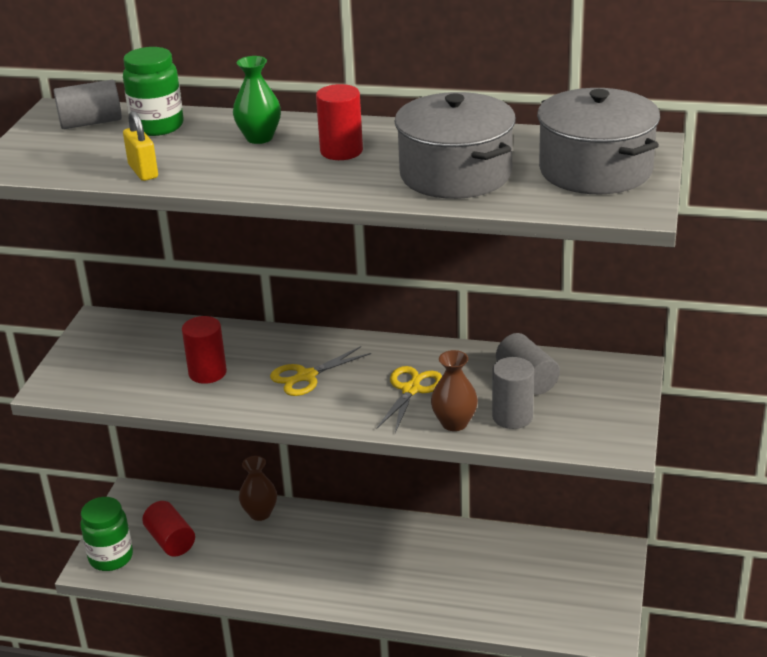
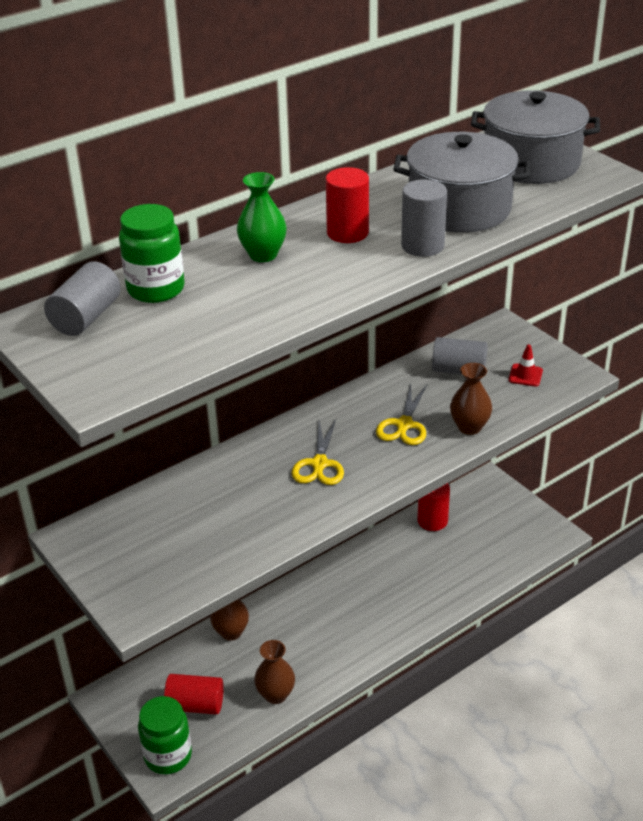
camera: 50 degrees left, 5 degrees up
yellow padlock [123,111,158,181] -> none
red cylinder [182,316,227,384] -> red cylinder moved to [417,483,450,531]
yellow scissors [376,366,442,433] -> yellow scissors turned 135 degrees counterclockwise [376,384,427,445]
grey cylinder [492,357,534,429] -> grey cylinder moved to [401,179,447,257]
none -> brown vase [254,640,295,704]
none -> red traffic cone [509,345,543,387]

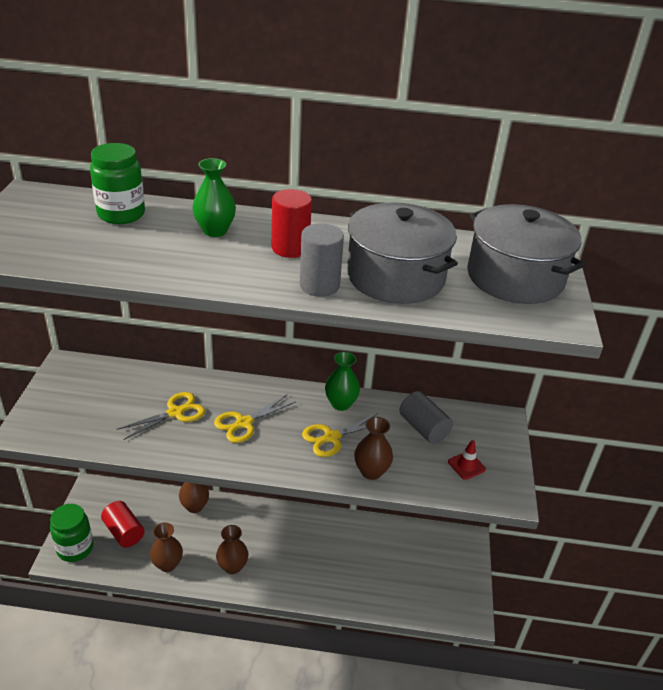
camera: 40 degrees right, 0 degrees up
grey cylinder [44,261,121,336] -> none
red cylinder [417,483,450,531] -> none
none -> yellow scissors [117,392,205,440]
none -> brown vase [216,525,248,574]
none -> green vase [325,352,360,411]

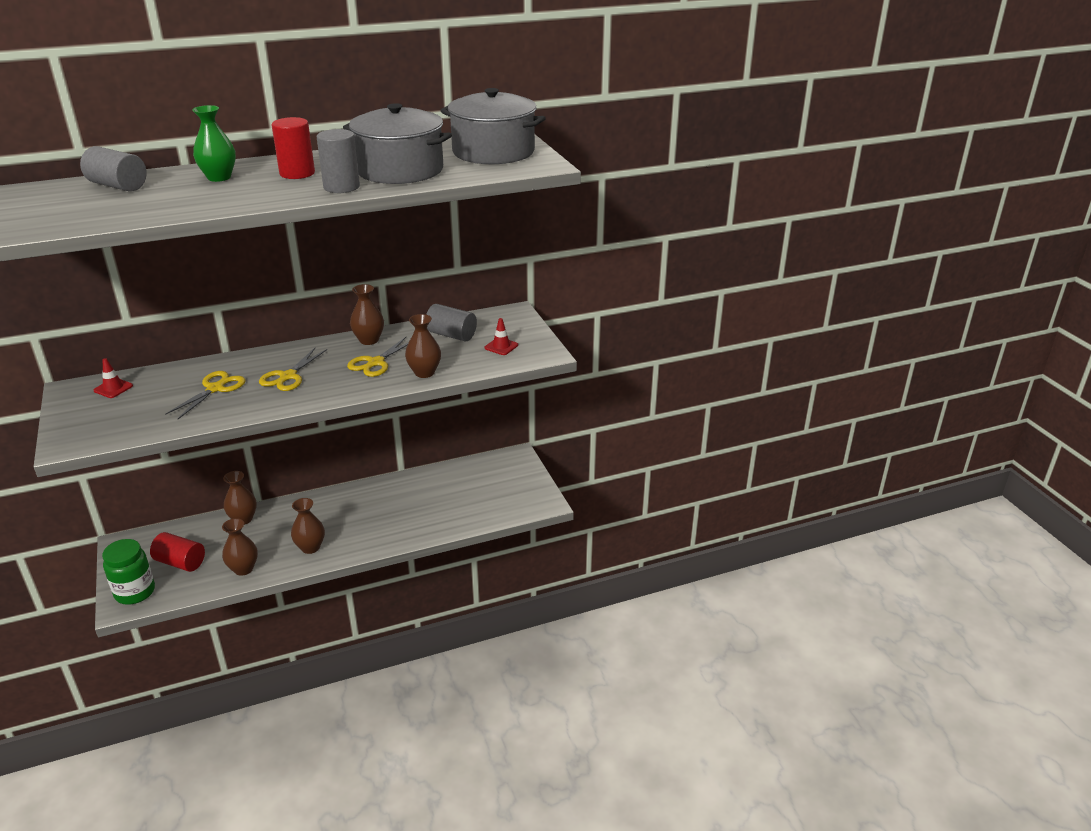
camera: 25 degrees left, 5 degrees down
green jar [90,143,145,224] -> grey cylinder [80,146,147,192]
green vase [325,352,360,411] -> brown vase [350,284,384,345]
none -> red traffic cone [94,358,133,398]

